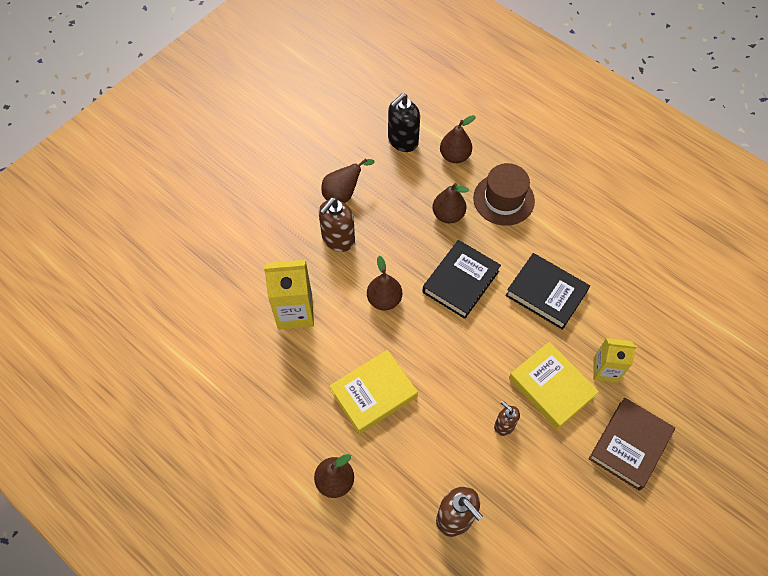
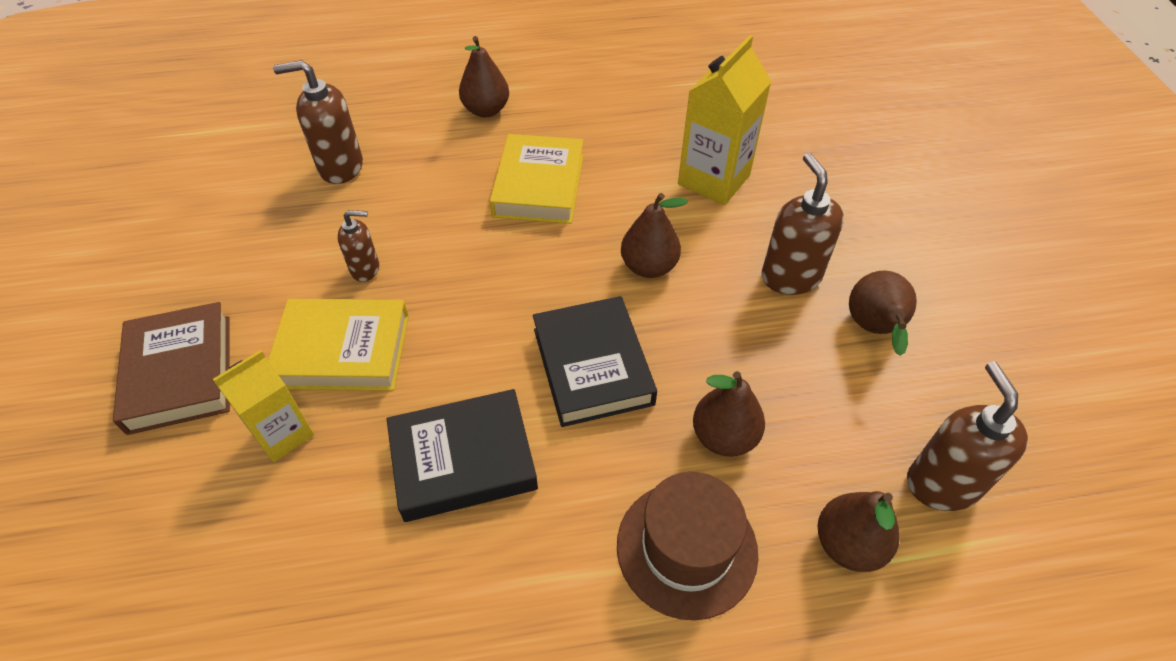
camera: 130 degrees right, 10 degrees down
black soap dispenser [388,93,420,152] -> brown soap dispenser [907,361,1028,511]

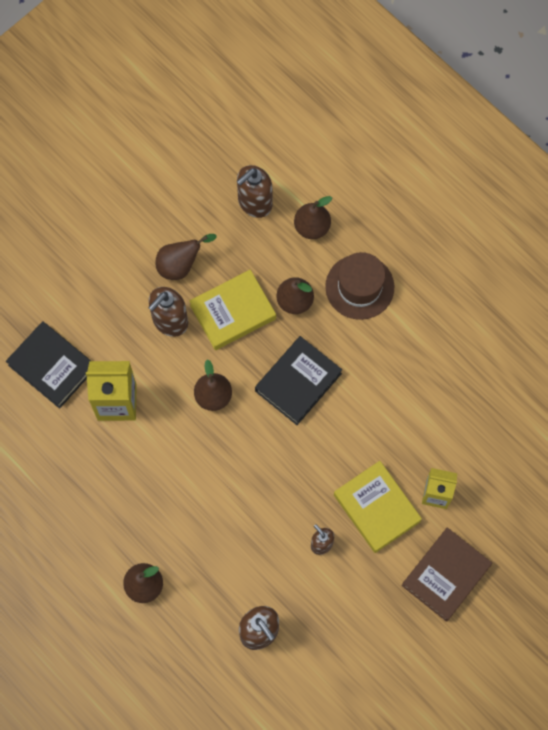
camera: 125 degrees left, 20 degrees up
black book [387,389,538,522] -> black book moved to [6,321,91,408]
yellow book [490,134,584,224] -> yellow book moved to [189,270,276,350]

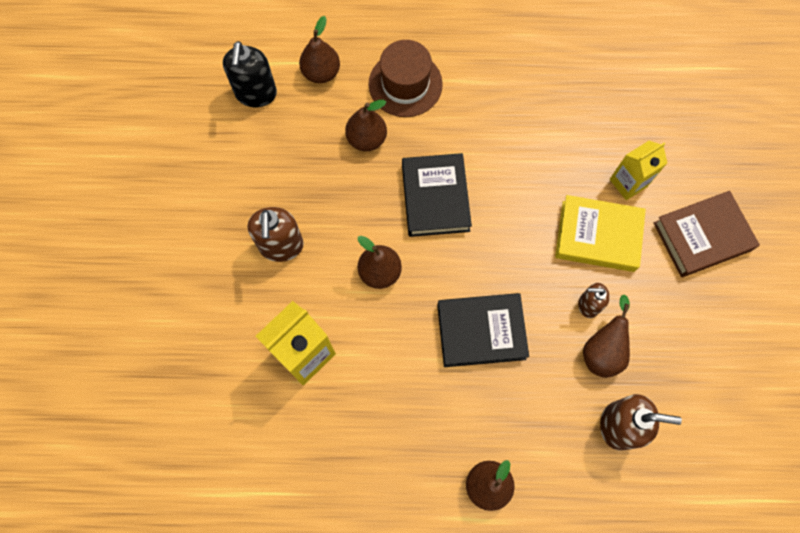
camera: 45 degrees left, 0 degrees up
black book [6,321,91,408] -> black book moved to [437,293,529,367]
brown pear [155,234,217,280] -> brown pear moved to [583,295,630,378]
yellow book [189,270,276,350] -> none
brown soap dispenser [236,165,272,218] -> black soap dispenser [223,41,277,107]
brown book [401,527,492,622] -> brown book turned 75 degrees clockwise [654,191,760,277]

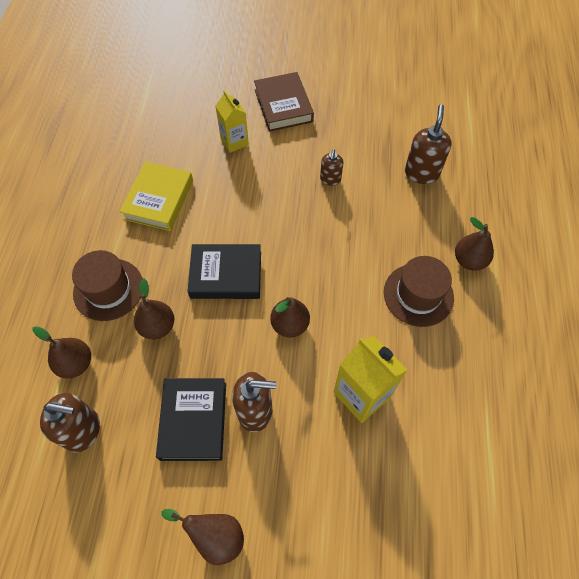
camera: 85 degrees left, 10 degrees down
black soap dispenser [223,41,277,107] -> brown soap dispenser [40,393,100,453]
black book [437,293,529,367] -> black book moved to [156,378,226,461]
yellow book [555,195,646,272] -> yellow book moved to [120,162,193,231]
brown pear [583,295,630,378] -> brown pear moved to [162,509,244,565]
none -> brown hat [384,256,454,327]

